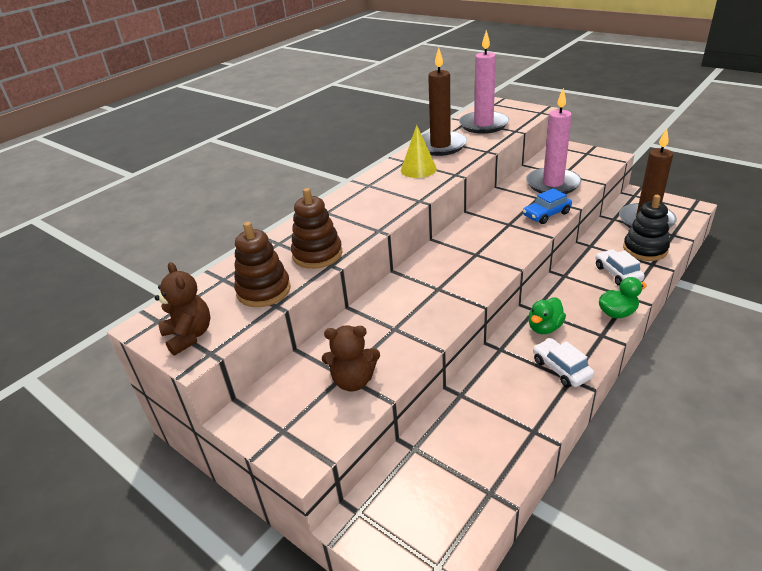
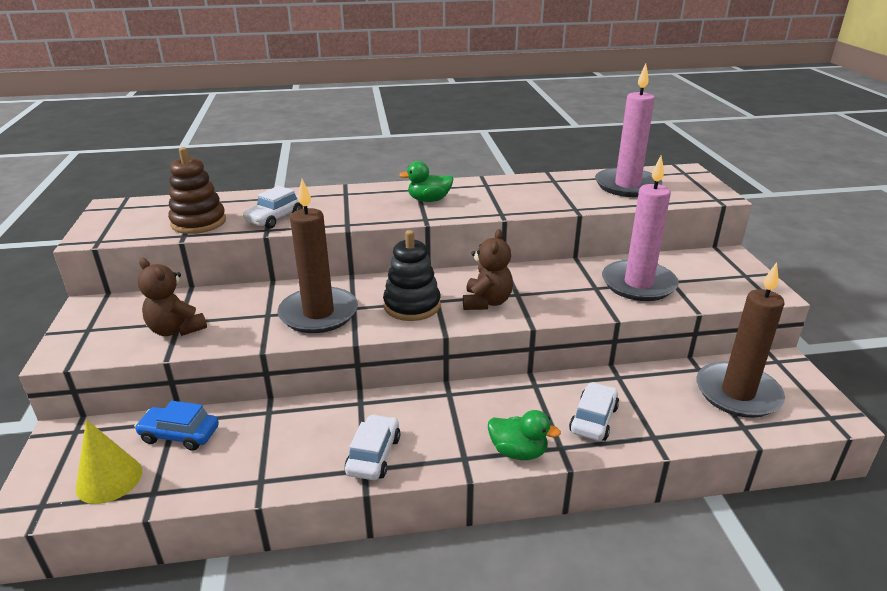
camera: 40 degrees right, 5 degrees down
brown teddy bear [155,262,211,356] -> brown teddy bear moved to [463,229,513,310]
brown stacking toy [291,188,342,269] -> white car [243,186,303,229]
yellow cone [401,125,437,178] -> yellow cone moved to [75,419,142,504]
brown candle [422,47,467,156] -> brown candle moved to [278,179,358,333]
blue car [523,188,572,224] -> blue car moved to [135,401,219,451]
green duck [529,298,566,334] -> green duck moved to [399,161,454,202]
black stacking toy [623,195,670,261] -> black stacking toy moved to [383,230,441,321]

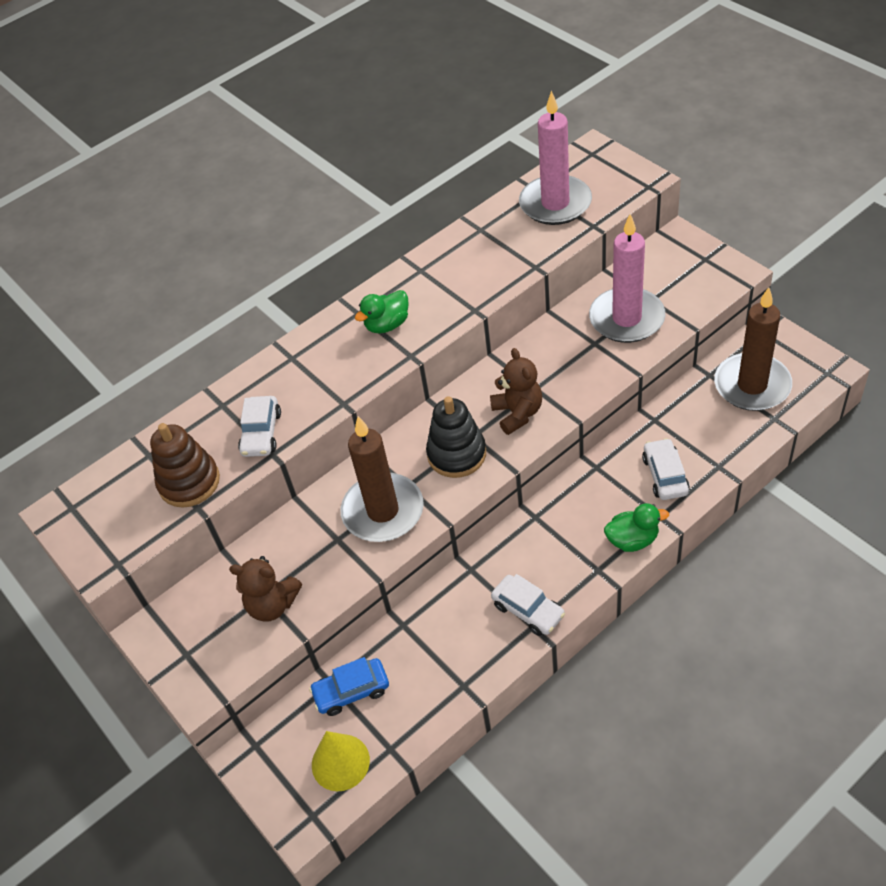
camera: 25 degrees left, 20 degrees up
white car [345,414,400,480] -> white car turned 150 degrees clockwise [491,574,565,636]

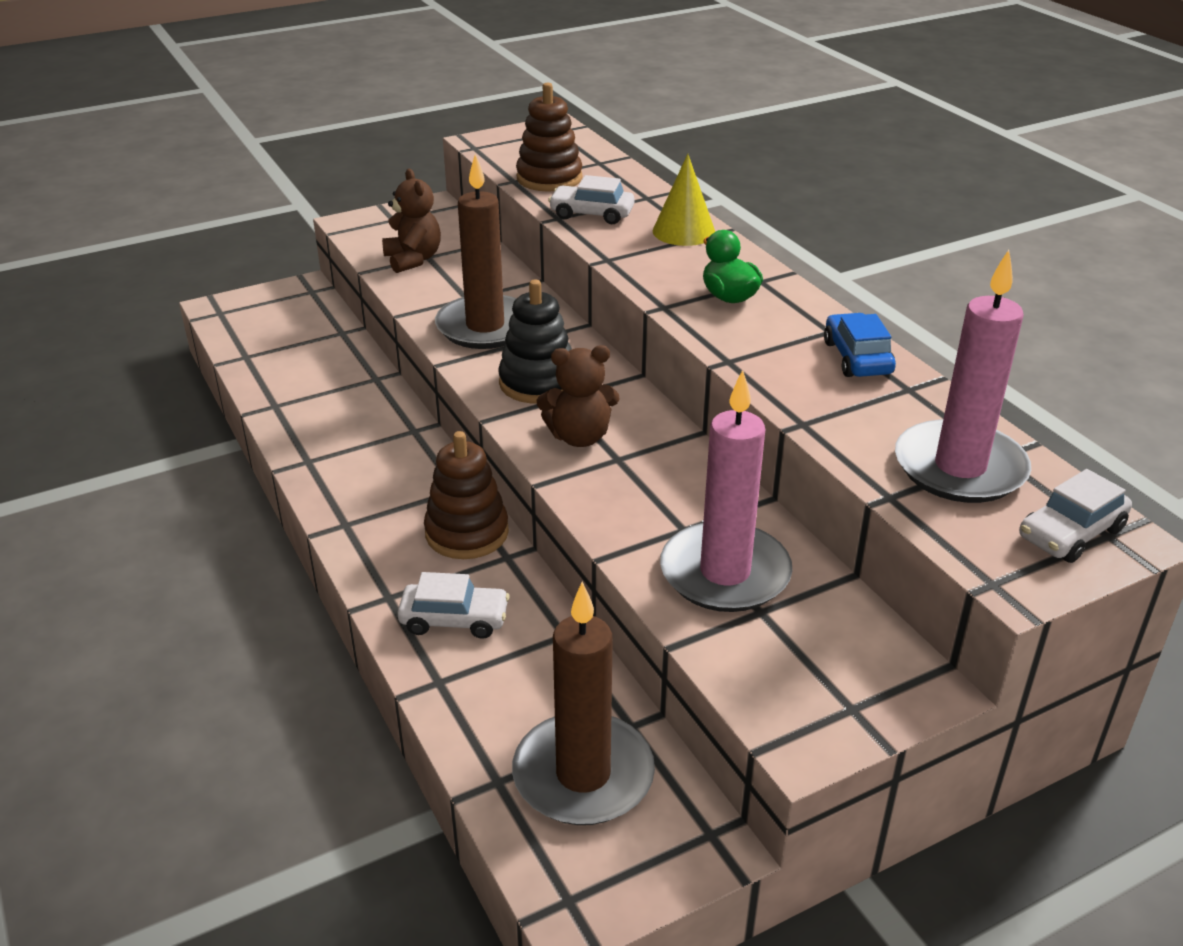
camera: 95 degrees right, 15 degrees down
brown teddy bear [229,556,302,622] -> brown teddy bear turned 135 degrees clockwise [382,169,441,273]
blue car [309,657,389,716] -> blue car moved to [824,313,896,377]
yellow cone [312,731,370,791] -> yellow cone moved to [653,154,715,246]
white car [491,574,565,636] -> white car moved to [1019,469,1132,563]
green duck [604,503,669,552] -> none
none -> brown stacking toy [424,431,509,559]

